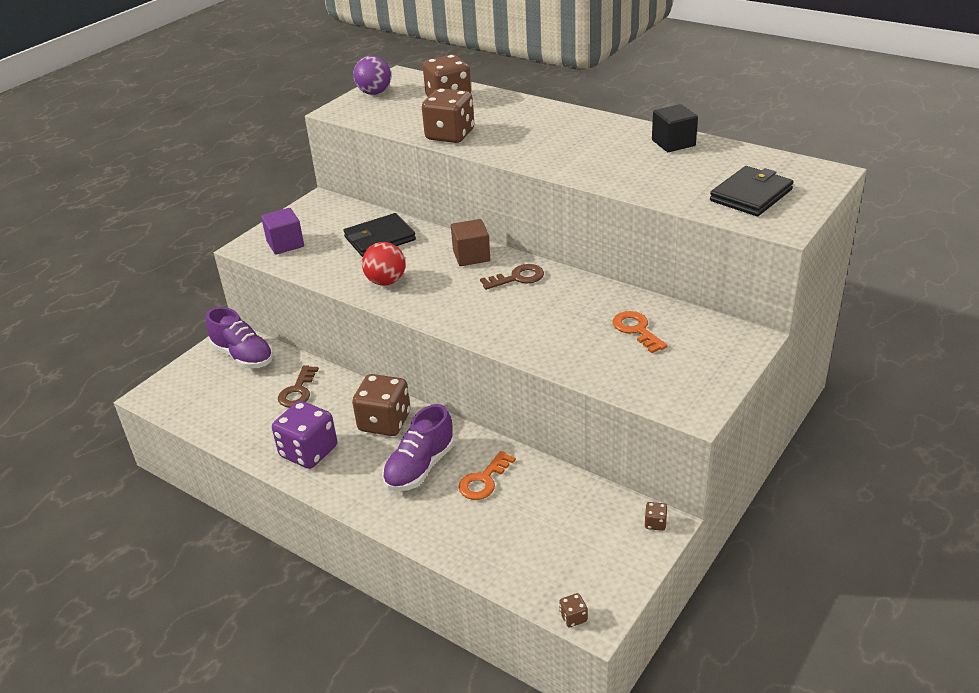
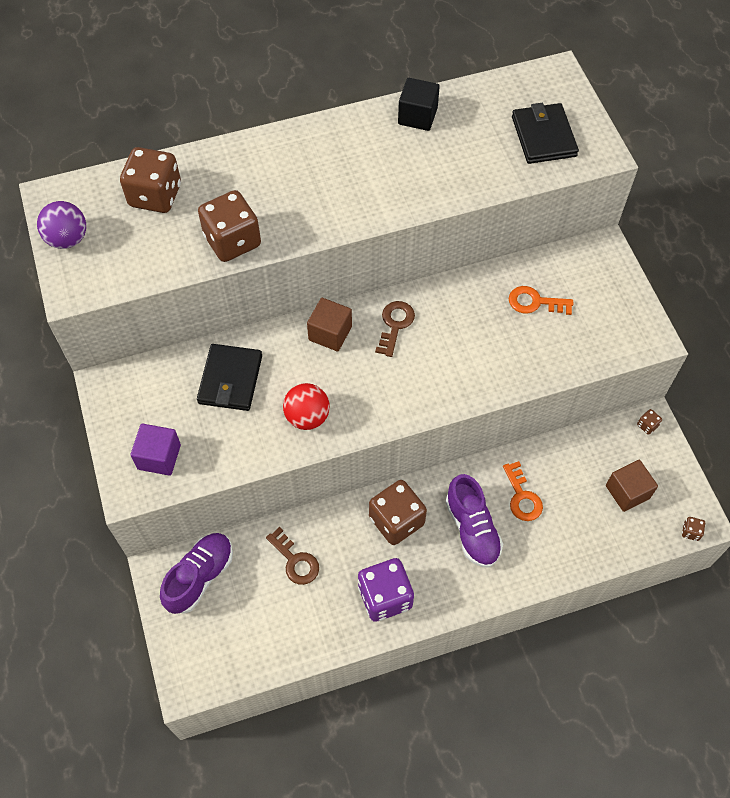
camera: 55 degrees left, 25 degrees up
purple shoe [206,307,273,368] -> purple shoe turned 45 degrees counterclockwise [160,533,233,614]
none -> brown cube [606,460,658,512]

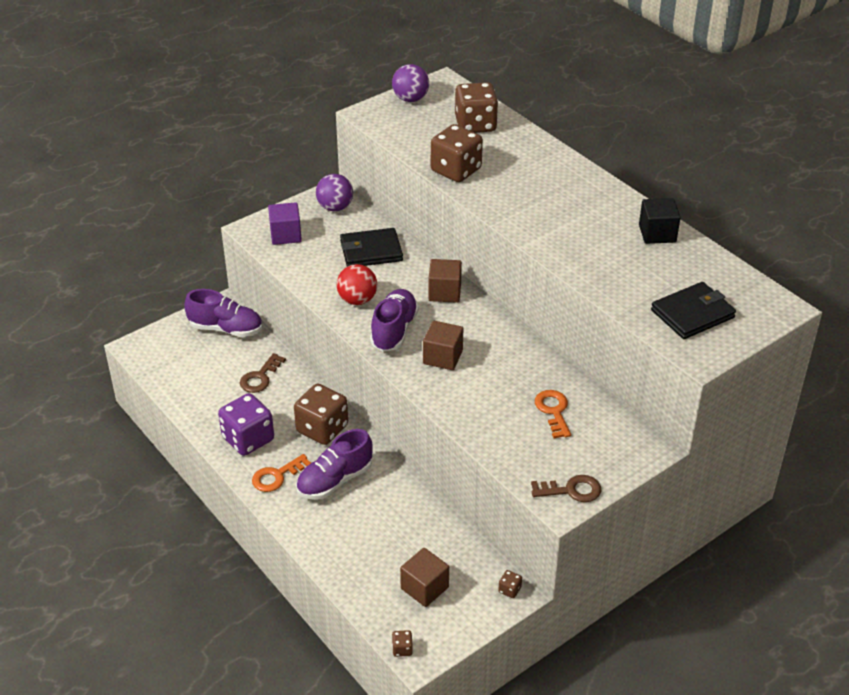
camera: 70 degrees right, 20 degrees down
brown key [375,301,415,357] -> brown key moved to [531,475,601,502]
orange key [503,461,543,521] -> orange key moved to [252,454,311,492]
none -> purple ball [316,174,353,211]
none -> purple shoe [370,289,419,352]
none -> brown cube [423,321,463,370]

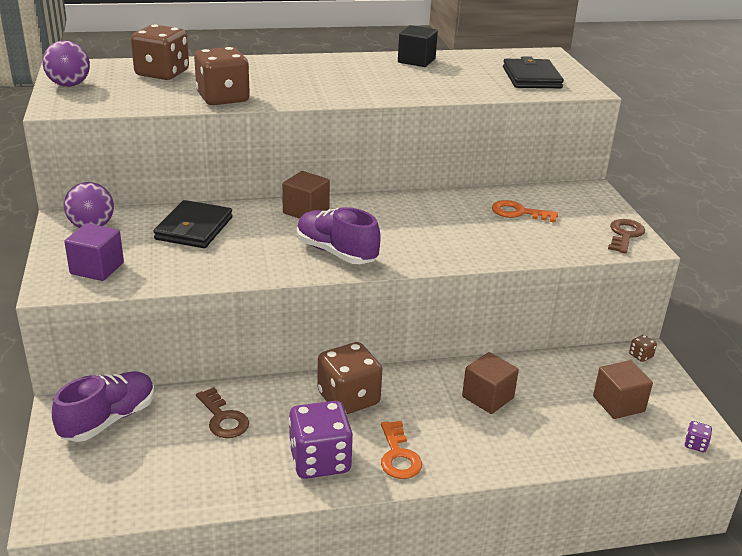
camera: 65 degrees left, 10 degrees down
purple shoe [296,429,373,500] -> none
red ball [337,264,377,305] -> none
brown dice [392,630,413,657] -> purple dice [685,421,712,452]
brown cube [423,321,463,370] -> brown cube moved to [462,352,519,414]

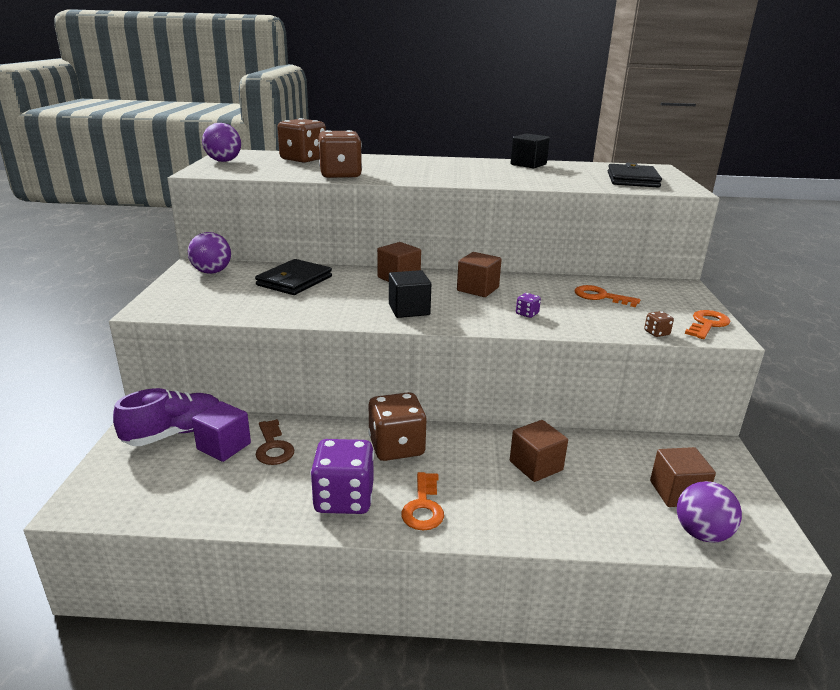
camera: 15 degrees right, 5 degrees down
purple cube [64,223,124,281] -> purple cube moved to [192,401,251,462]
purple shoe [297,207,381,264] -> black cube [389,270,431,318]
brown key [608,219,645,254] -> orange key [685,310,731,339]
brown dice [629,335,657,362] -> brown dice moved to [644,311,674,337]
purple dice [685,421,712,452] -> purple dice moved to [516,293,541,318]
none -> brown cube [457,252,502,297]
none -> purple ball [677,481,742,543]

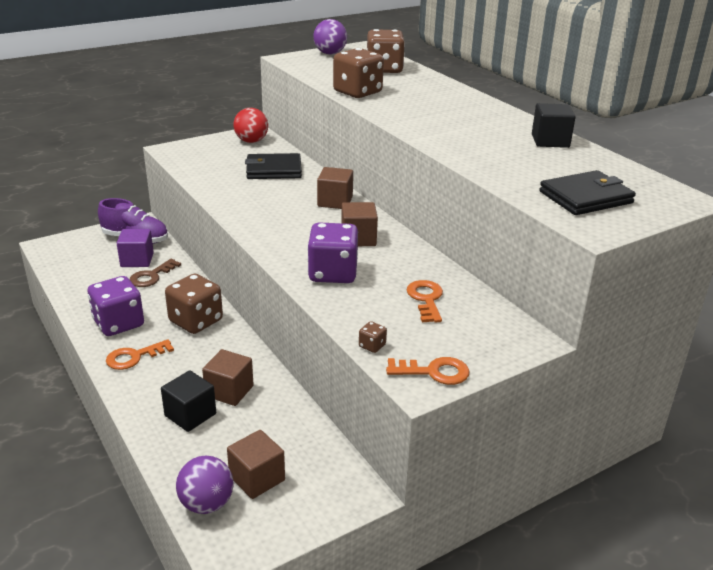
camera: 55 degrees right, 5 degrees up
purple ball [188,232,231,274] -> red ball [233,108,268,143]
black cube [389,270,431,318] -> black cube moved to [161,370,216,432]
purple dice [516,293,541,318] -> purple dice [307,222,358,283], size x2.46

